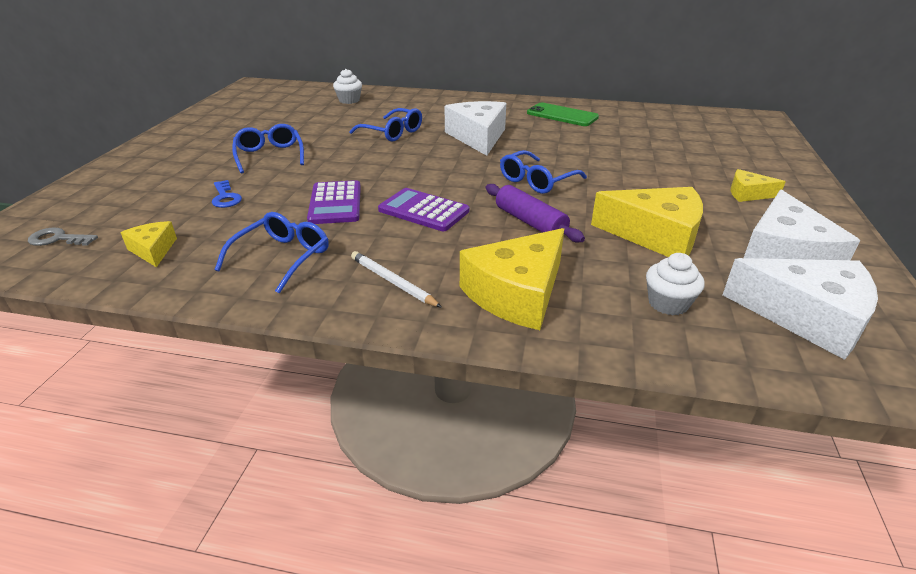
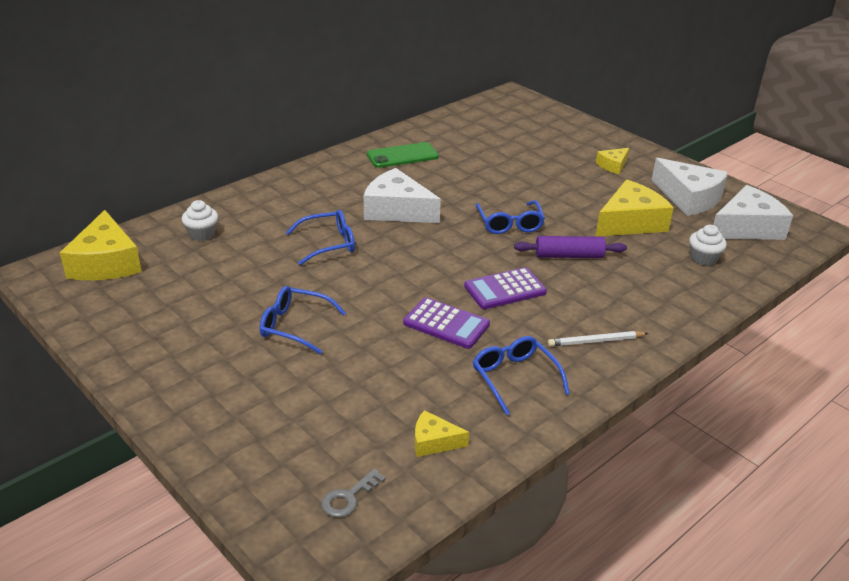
camera: 55 degrees left, 0 degrees up
blue key [212,180,242,208] -> none
yellow cheese [460,228,564,330] -> yellow cheese moved to [60,210,142,280]

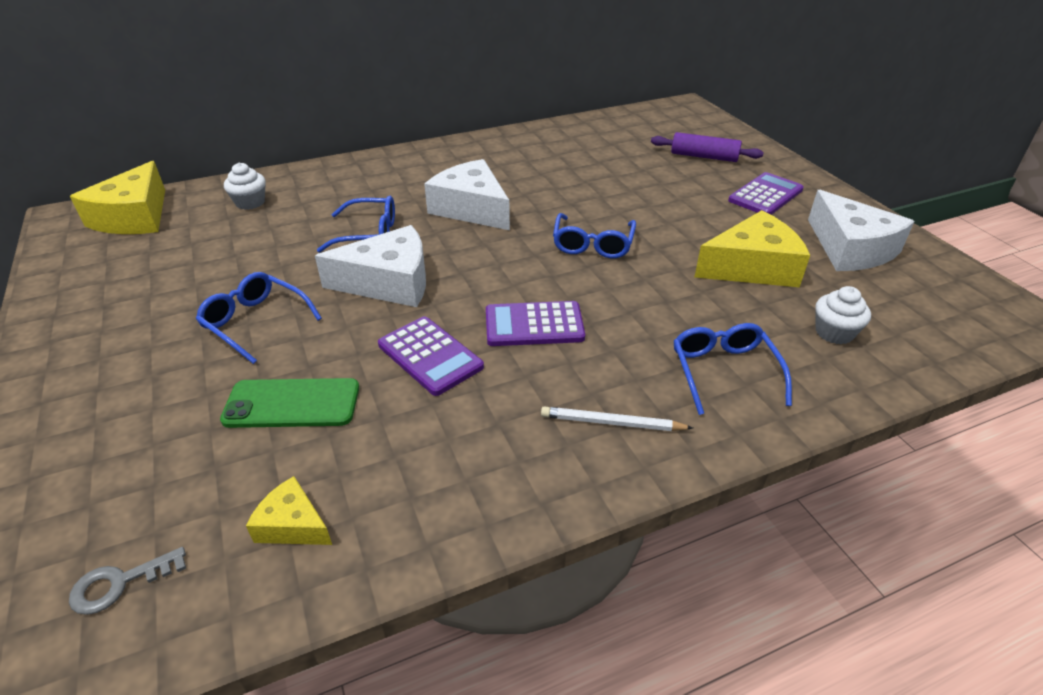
camera: 20 degrees right, 5 degrees up
green phone [367,142,439,168] -> green phone moved to [220,378,359,428]
blue glasses [473,336,570,415] -> blue glasses moved to [674,323,792,415]
purple rolling pin [514,236,627,258] -> purple rolling pin moved to [651,132,764,162]
yellow cheese [596,148,629,174] -> purple calculator [728,172,804,215]
white cheese [713,185,793,240] -> white cheese moved to [315,225,426,307]

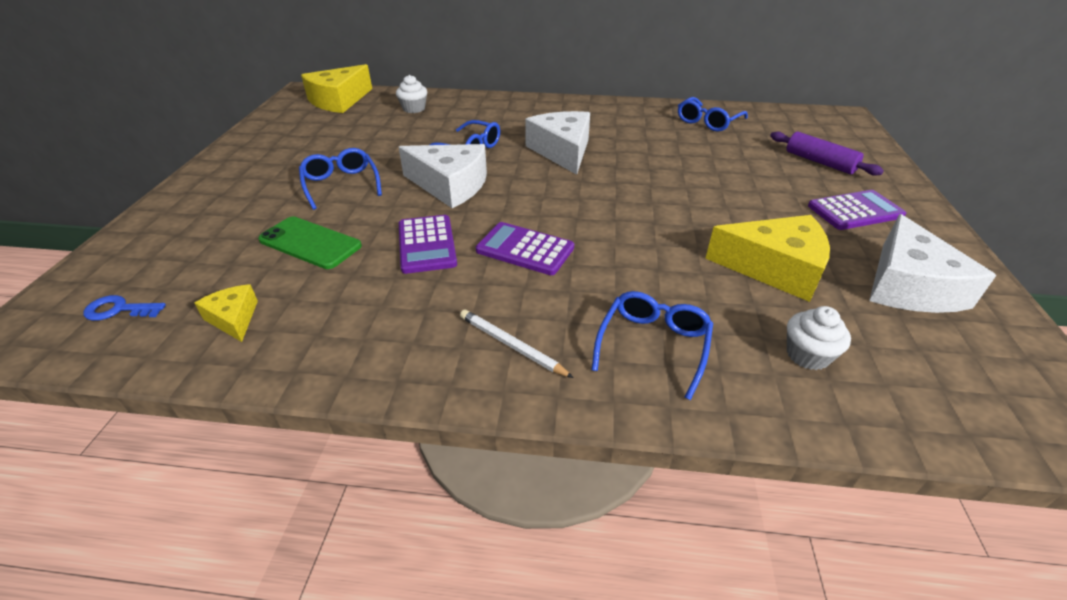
camera: 30 degrees right, 0 degrees up
grey key [69,547,186,615] -> blue key [84,295,166,321]
blue glasses [553,213,636,258] -> blue glasses moved to [678,97,748,132]

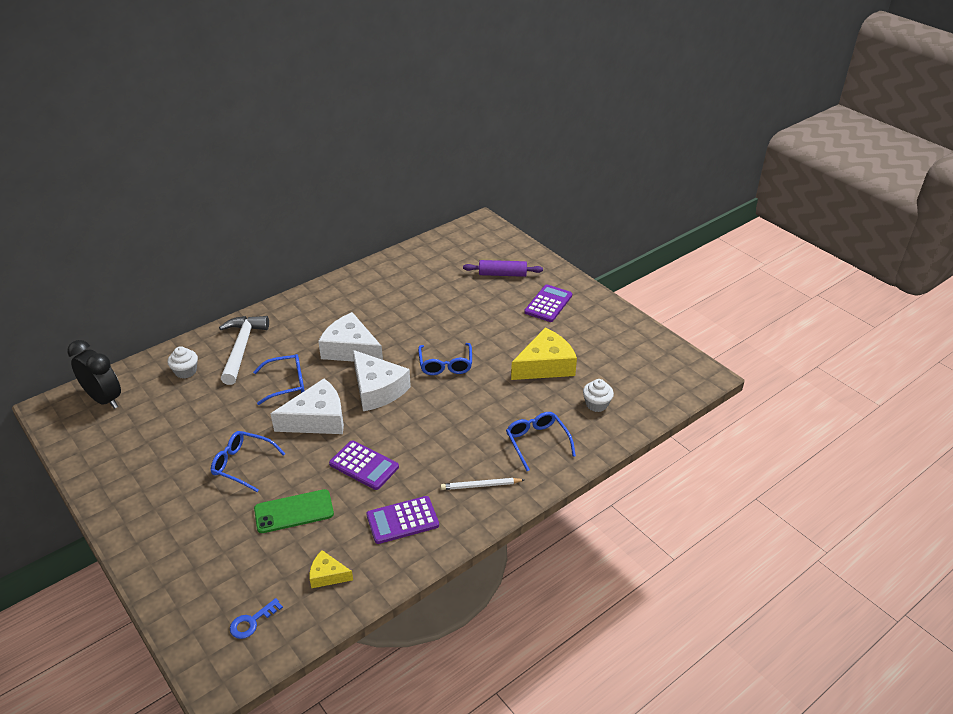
camera: 45 degrees left, 0 degrees up
yellow cheese [301,64,372,113] -> black clock [67,340,121,409]
purple calculator [476,222,574,275] -> purple calculator moved to [366,496,439,544]
blue glasses [678,97,748,132] -> blue glasses moved to [418,343,472,375]
white cheese [869,214,997,313] -> white cheese moved to [353,350,411,411]
none -> white hammer [219,316,269,385]

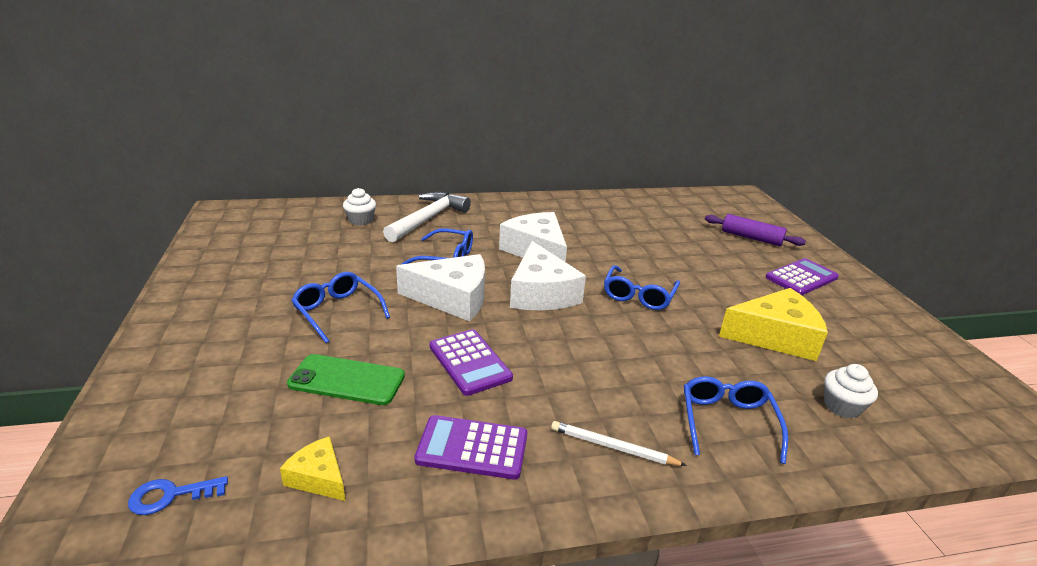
camera: 25 degrees right, 10 degrees down
black clock [67,340,121,409] -> none

